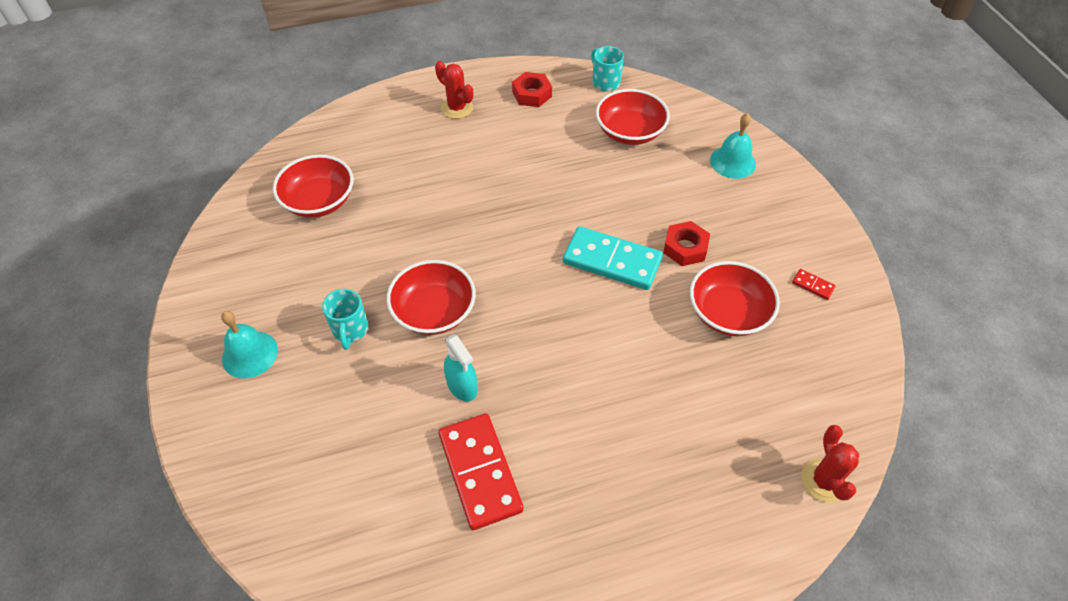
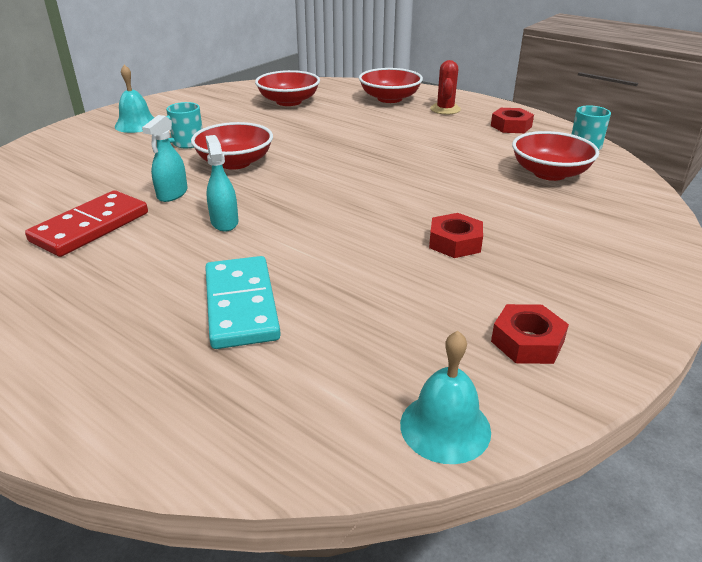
camera: 55 degrees right, 20 degrees down
turquoise domino [563,226,663,290] -> turquoise domino moved to [205,256,281,349]
red bowl [690,261,780,336] -> red bowl moved to [359,68,423,103]
turquoise bell [710,113,756,179] -> turquoise bell moved to [400,331,491,464]
red domino [792,269,836,300] -> red nut [491,304,569,364]
red cactus [801,425,859,503] -> none
none -> turquoise spray bottle [205,135,239,232]

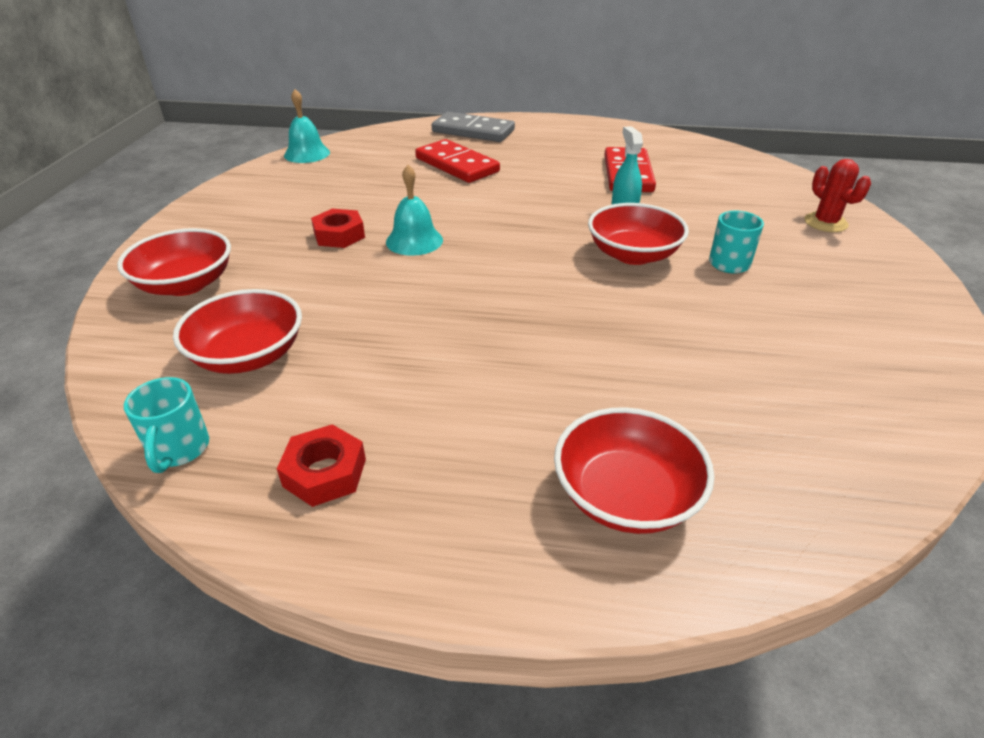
camera: 150 degrees right, 5 degrees up
turquoise bell [115,65,154,133] -> turquoise bell moved to [386,165,443,256]
turquoise spray bottle [205,135,239,232] -> none
turquoise domino [205,256,281,349] -> red domino [415,139,500,183]
red bowl [255,70,320,106] -> red bowl moved to [117,228,231,296]
red cactus [430,60,461,114] -> red cactus moved to [804,159,871,232]
red nut [491,304,569,364] -> none
none -> grey domino [432,112,515,142]

